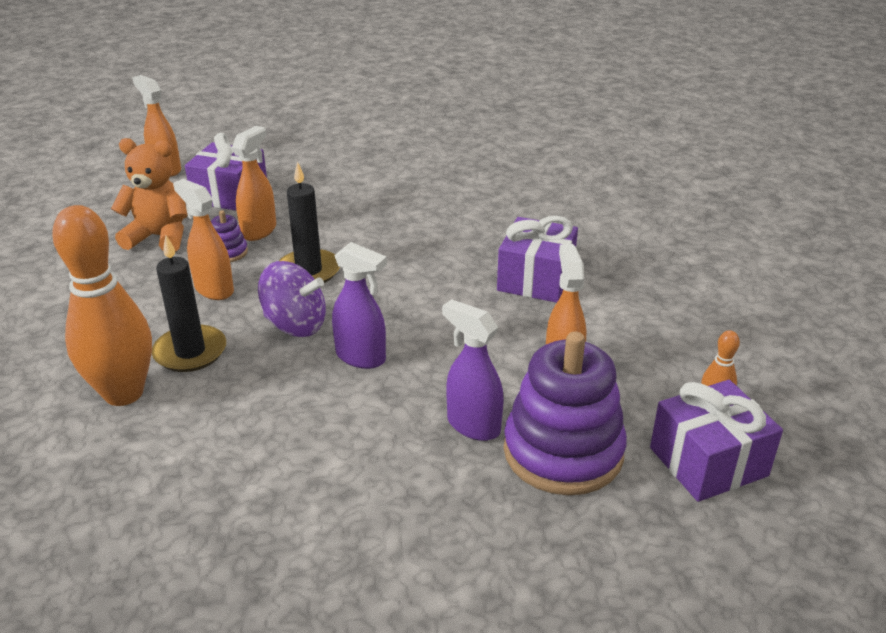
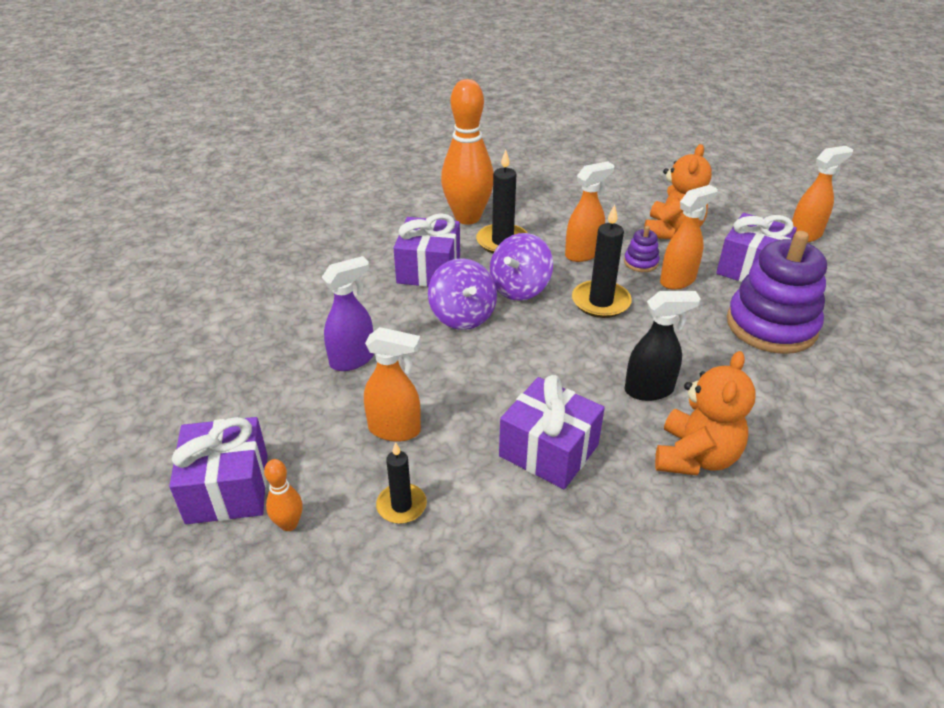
camera: 105 degrees right, 5 degrees up
orange spray bottle [232,126,276,241] -> orange spray bottle turned 75 degrees counterclockwise [660,185,718,290]
purple spray bottle [332,242,387,369] -> purple spinning top [428,258,497,330]
purple stacking toy [504,332,627,495] -> purple stacking toy moved to [727,231,827,354]
none -> black candle [376,442,427,524]
none -> purple gift [394,213,460,287]
none -> black spray bottle [625,291,701,401]
none -> orange teddy bear [655,351,756,475]

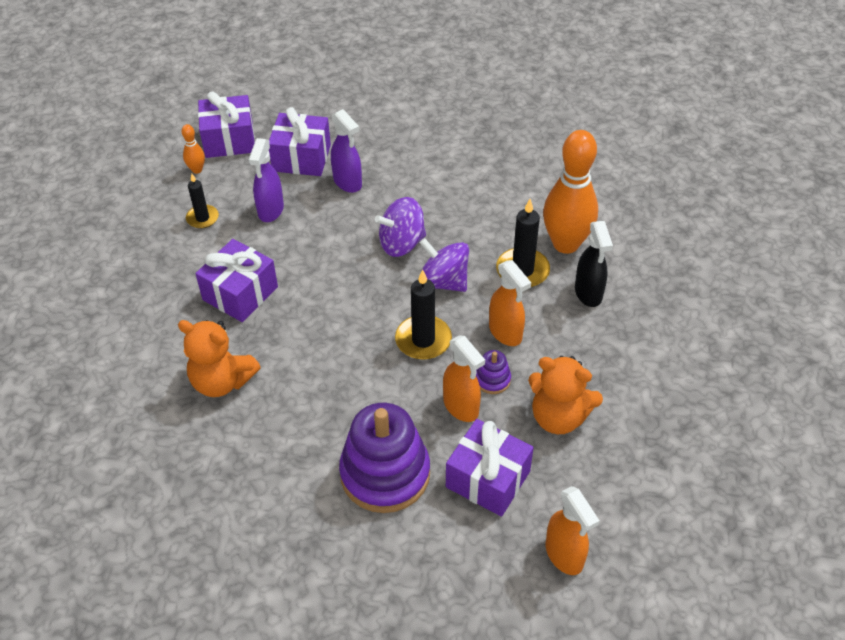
camera: 90 degrees right, 10 degrees up
orange spray bottle [364,327,421,442] -> purple spray bottle [249,138,284,222]
purple gift [394,213,460,287] -> purple gift moved to [269,107,331,176]
black spray bottle [625,291,701,401] -> black spray bottle moved to [575,221,613,307]

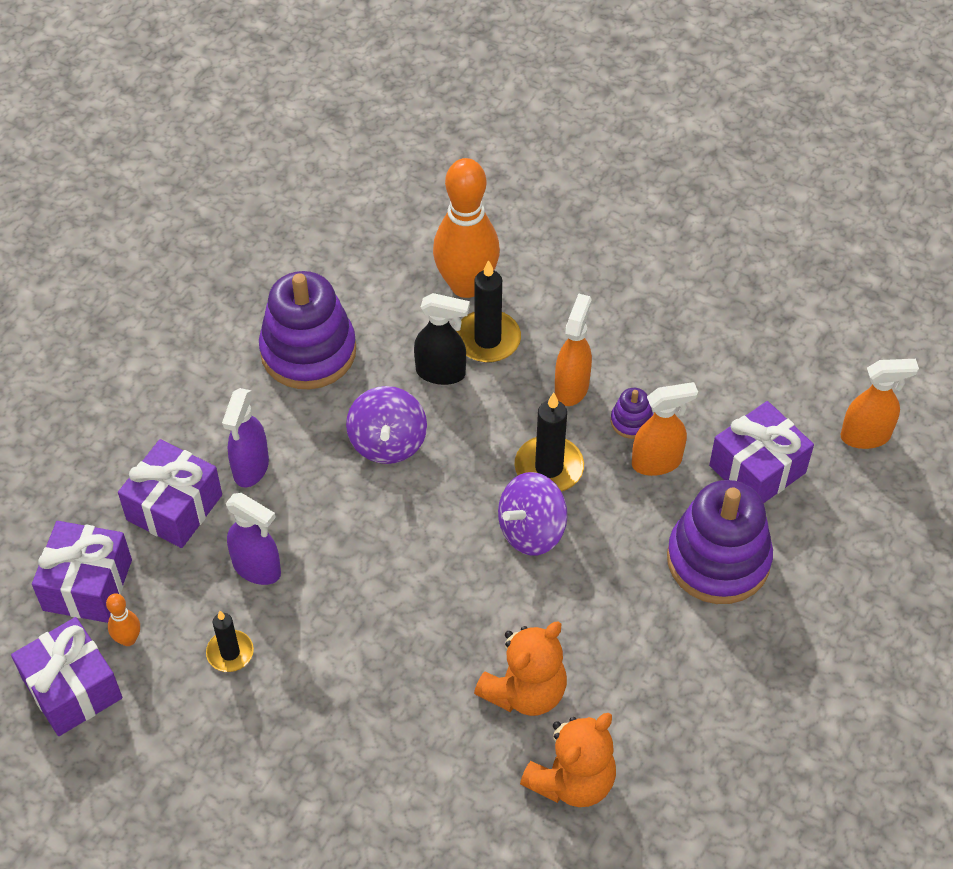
camera: 70 degrees left, 5 degrees up
purple gift [195,239,278,322] -> purple gift moved to [11,617,122,736]
purple spray bottle [331,109,362,193] -> purple spray bottle turned 120 degrees clockwise [222,388,269,488]
purple spinning top [420,238,469,292] -> purple spinning top moved to [498,472,567,555]
orange spray bottle [489,260,531,346] -> orange spray bottle turned 60 degrees counterclockwise [555,294,592,406]
orange teddy bear [528,356,603,434] -> orange teddy bear moved to [520,713,616,807]
black spray bottle [575,221,613,307] -> black spray bottle moved to [414,293,470,385]
none -> purple stacking toy [259,271,356,389]

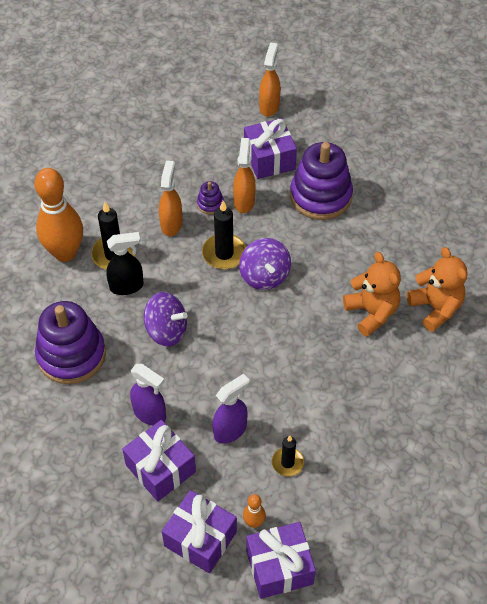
camera: 70 degrees left, 0 degrees up
black spray bottle [414,293,470,385] -> black spray bottle turned 45 degrees clockwise [106,232,144,295]
orange spray bottle [555,294,592,406] -> orange spray bottle turned 60 degrees clockwise [159,160,183,236]

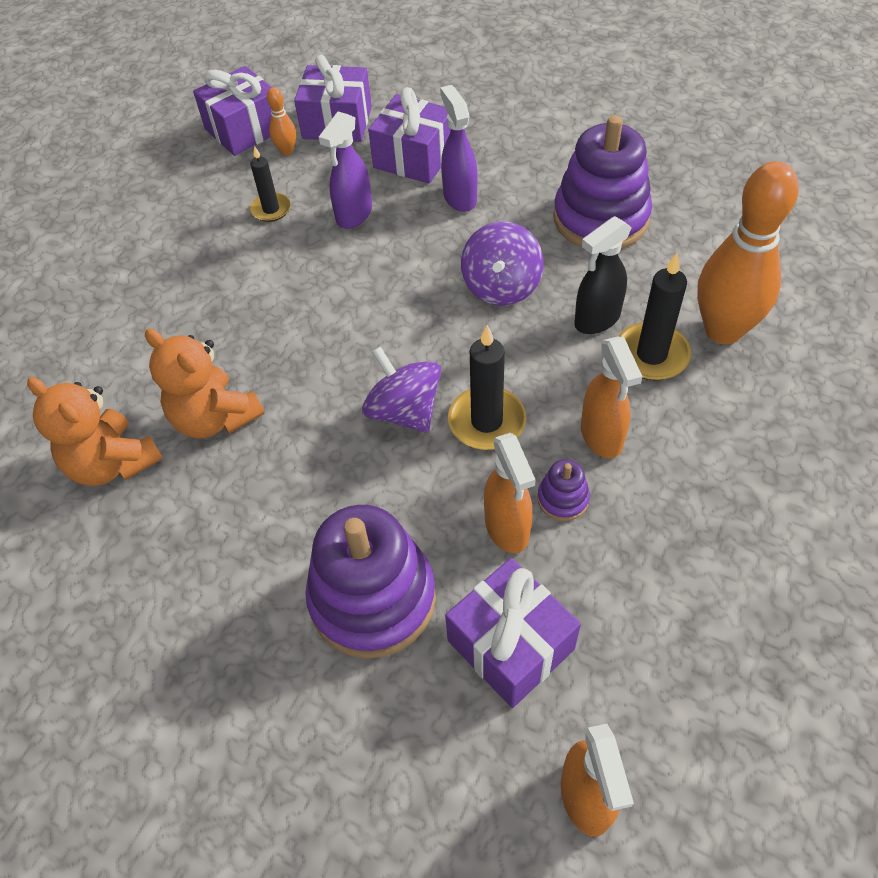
camera: 160 degrees right, 0 degrees up
purple spray bottle [130,364,166,426] -> purple spray bottle turned 60 degrees clockwise [440,85,477,212]
purple spinning top [144,292,188,347] -> purple spinning top turned 75 degrees counterclockwise [461,221,544,306]

